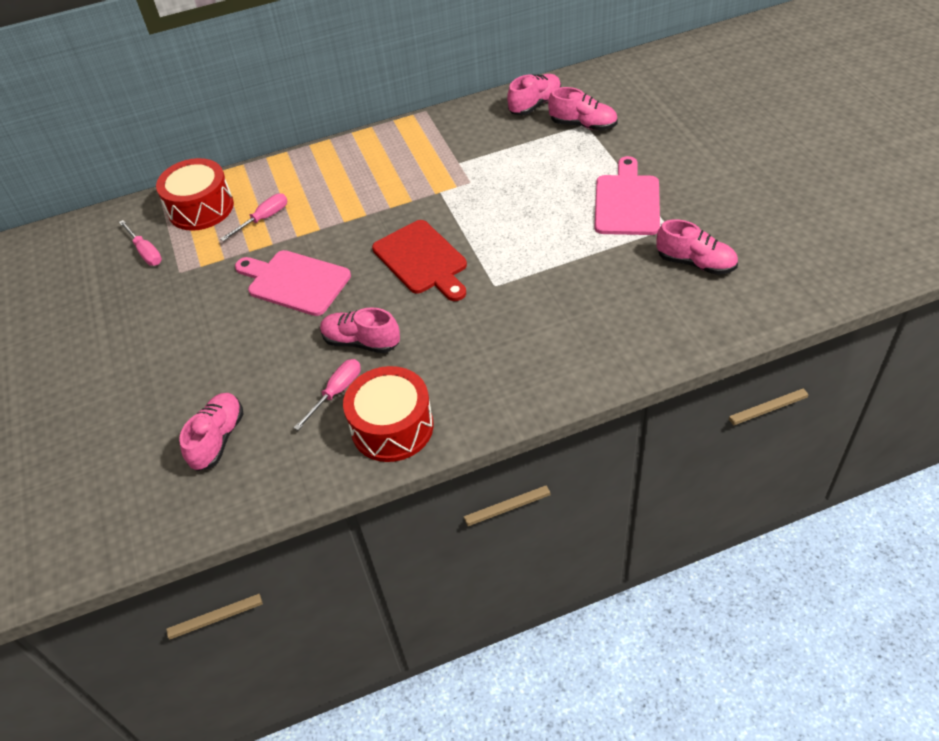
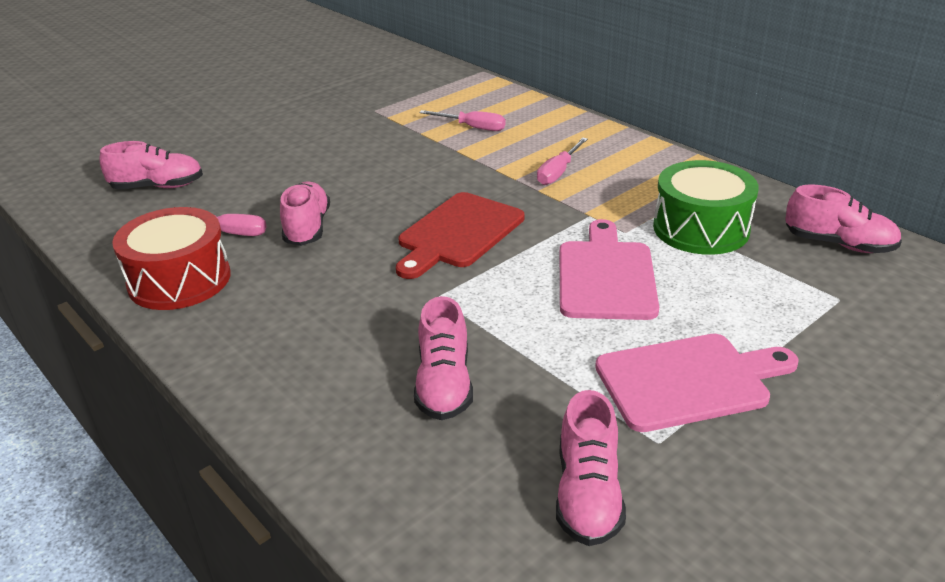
camera: 65 degrees right, 15 degrees down
pink screwdriver [119,220,162,266] -> pink screwdriver moved to [537,138,588,185]
red drum [156,158,234,231] -> none
pink cutting board [235,250,351,316] -> pink cutting board moved to [560,219,659,320]
pink shoe [548,87,618,131] -> pink shoe moved to [414,296,473,420]
none -> green drum [653,160,759,255]

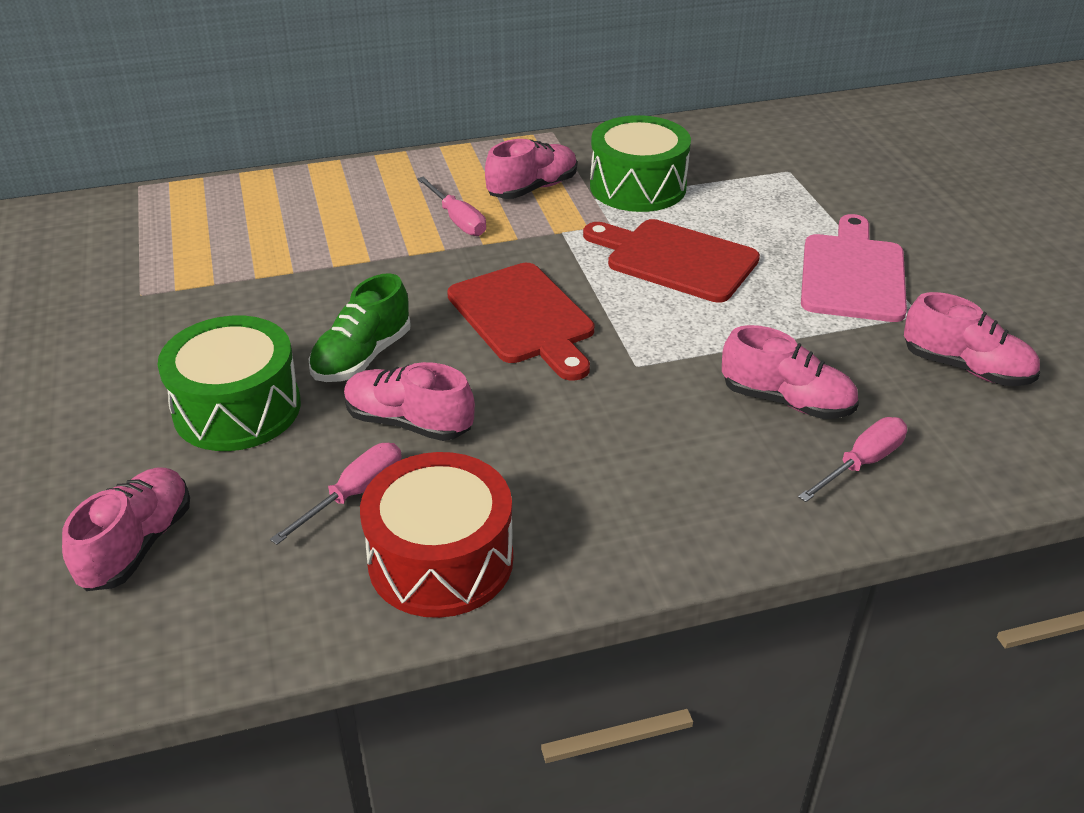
camera: 65 degrees left, 5 degrees up
pink screwdriver [419,110,505,131] -> pink screwdriver moved to [798,417,907,502]
pink cutting board [560,219,659,320] -> red cutting board [583,219,760,303]
pink shoe [785,185,902,253] -> pink shoe moved to [485,139,577,199]
none -> green drum [158,316,301,451]
none -> green shoe [309,273,410,382]

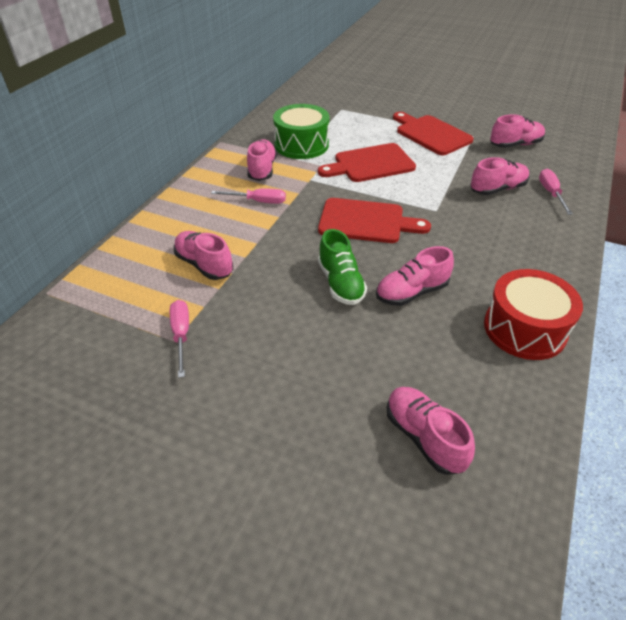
camera: 50 degrees left, 5 degrees up
green drum [158,316,301,451] -> none
pink screwdriver [270,443,402,545] -> pink screwdriver moved to [170,300,189,378]
pink cutting board [801,214,907,322] -> red cutting board [393,112,474,155]
none -> pink shoe [174,231,233,280]

